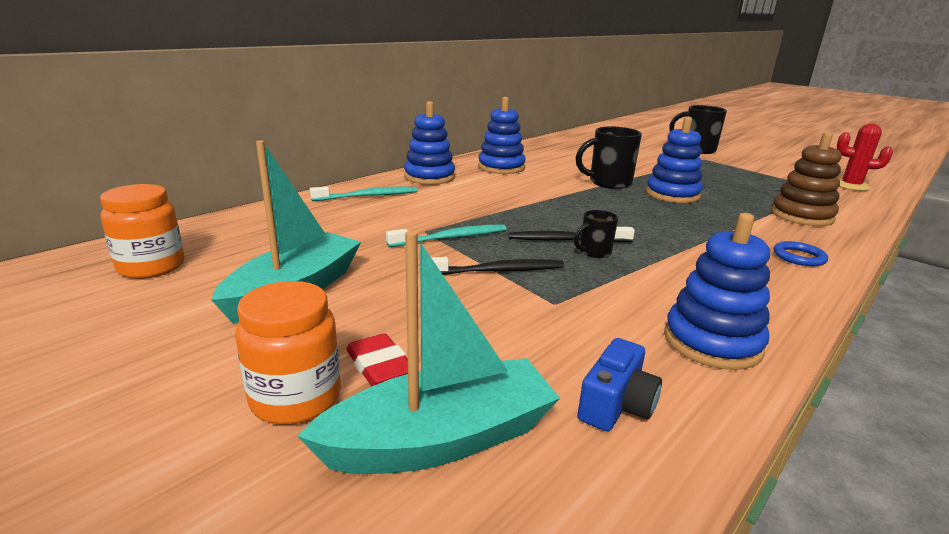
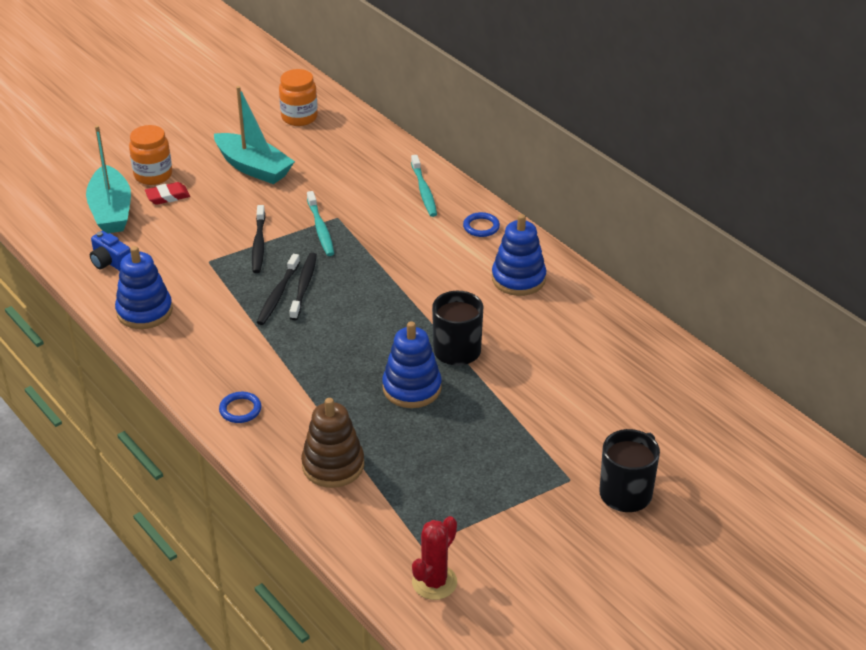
camera: 100 degrees right, 15 degrees up
blue stacking toy [404,101,455,185] -> blue ring [463,212,500,237]
black mug [574,210,618,258] -> black toothbrush [256,254,300,325]

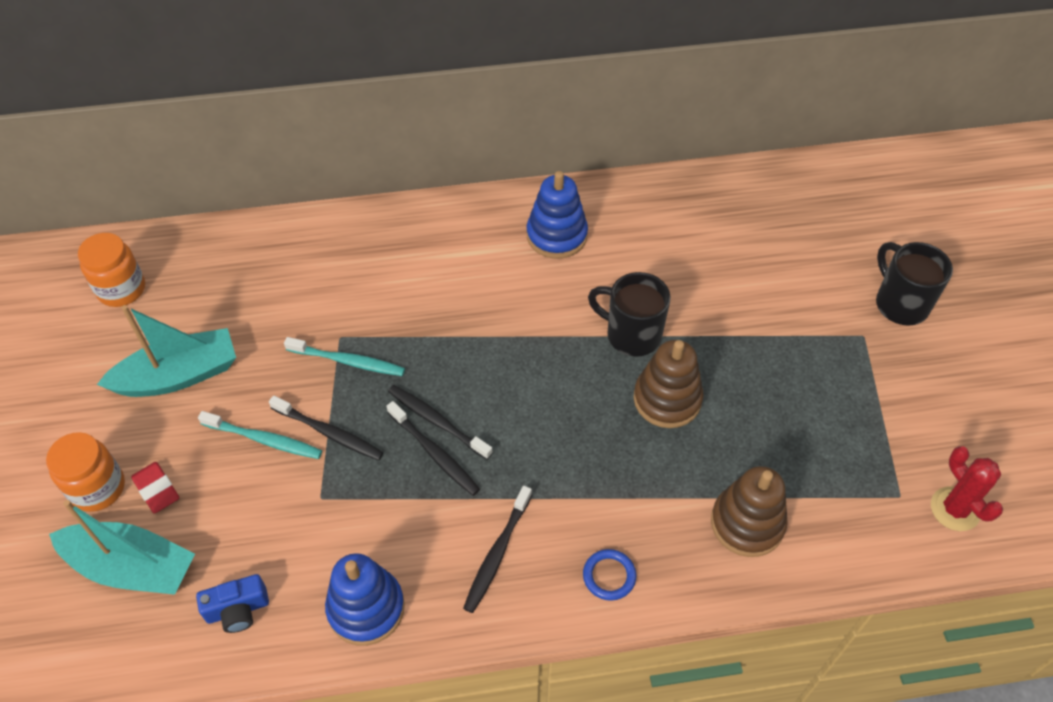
camera: 60 degrees left, 15 degrees up
red eraser [145,182,190,205] -> red eraser turned 45 degrees counterclockwise [131,462,179,514]
blue stacking toy [382,321,442,408] -> brown stacking toy [634,340,704,428]
turquoise toothbrush [411,155,437,217] -> turquoise toothbrush moved to [198,411,322,459]
blue ring [463,212,500,237] -> none
none -> black toothbrush [463,486,532,613]

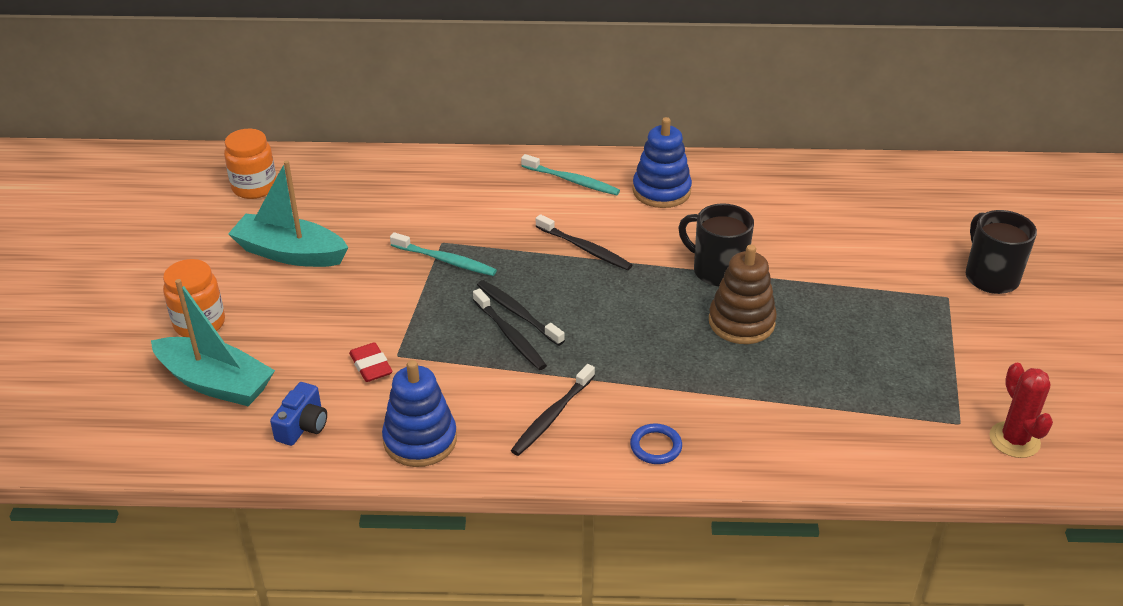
camera: 10 degrees right, 15 degrees down
turquoise boat [97,305,236,397] -> turquoise boat turned 150 degrees counterclockwise [228,160,349,267]
red eraser [131,462,179,514] -> red eraser moved to [349,342,393,382]
blue camera [196,574,269,633] -> blue camera turned 60 degrees counterclockwise [270,382,327,446]
turquoise toothbrush [198,411,322,459] -> turquoise toothbrush moved to [521,154,620,195]
black toothbrush [269,395,384,461] -> black toothbrush moved to [536,214,632,270]
brown stacking toy [711,466,788,557] -> none

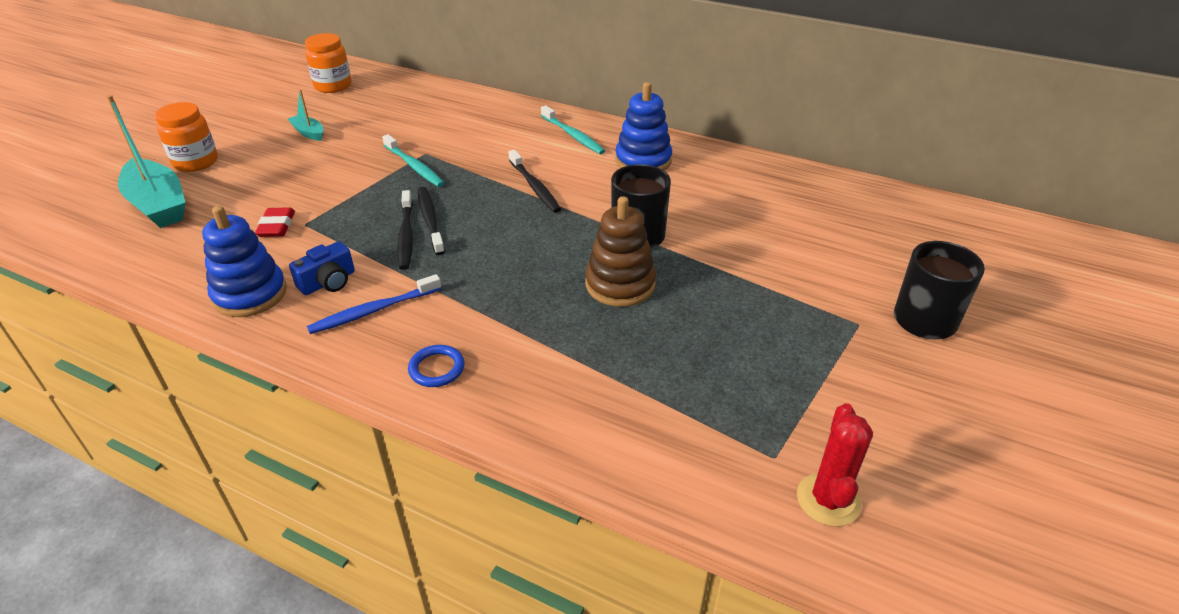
camera: 25 degrees right, 0 degrees up
turquoise boat [228,160,349,267] -> turquoise boat [288,89,323,141], size x0.49
blue camera [270,382,327,446] -> blue camera moved to [289,241,355,295]
black toothbrush [511,364,595,456] -> blue toothbrush [307,274,441,334]

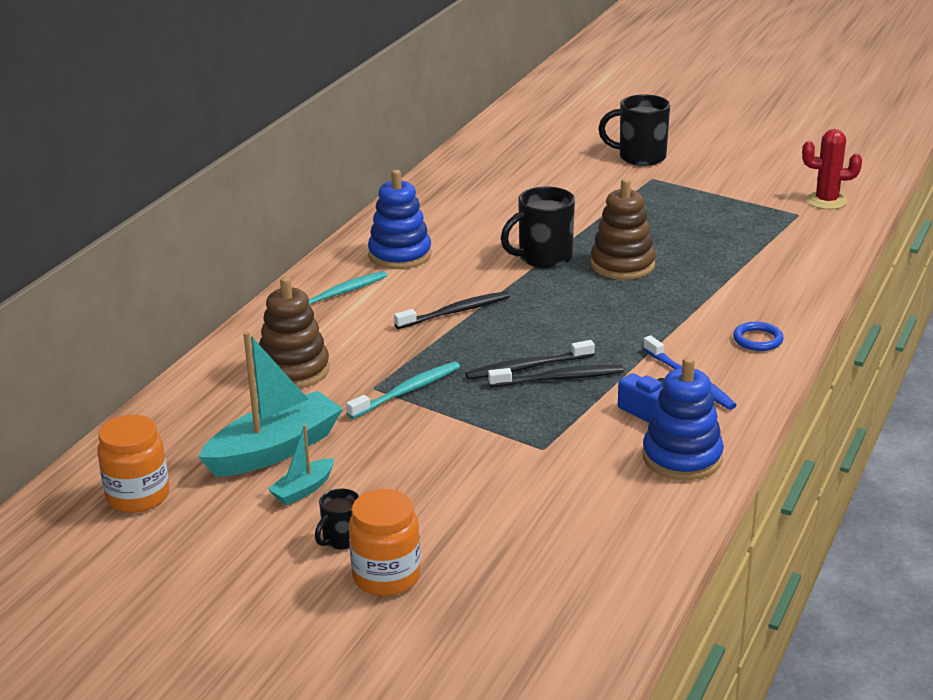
camera: 90 degrees left, 10 degrees down
turquoise boat [106,95,185,228] -> turquoise boat moved to [199,331,343,477]
red eraser [255,207,295,237] -> none
none -> brown stacking toy [259,277,330,388]
none -> black mug [315,489,359,550]

